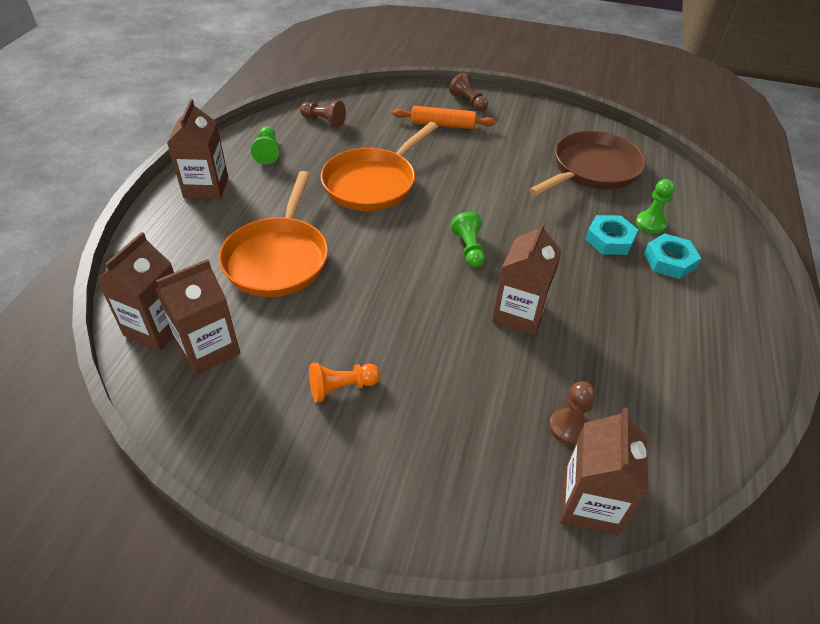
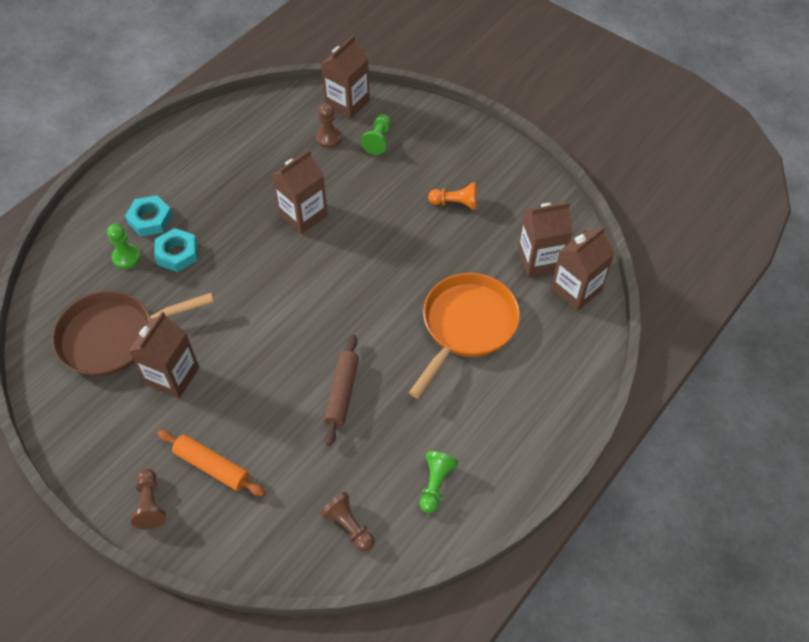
camera: 155 degrees left, 10 degrees up
brown carton [167,99,228,199] -> brown carton moved to [129,312,199,398]
orange pan [321,122,438,211] -> brown rolling pin [324,335,359,446]
green pawn [451,212,485,268] -> green pawn moved to [361,114,391,155]

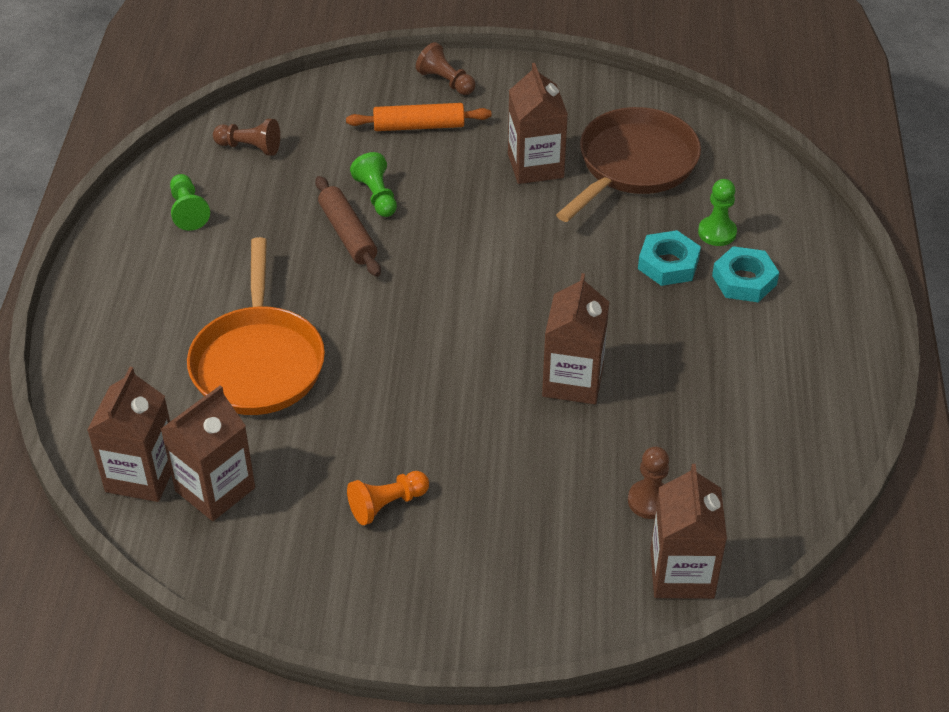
camera: 145 degrees right, 10 degrees down
green pawn [361,114,391,155] -> green pawn moved to [350,152,397,217]

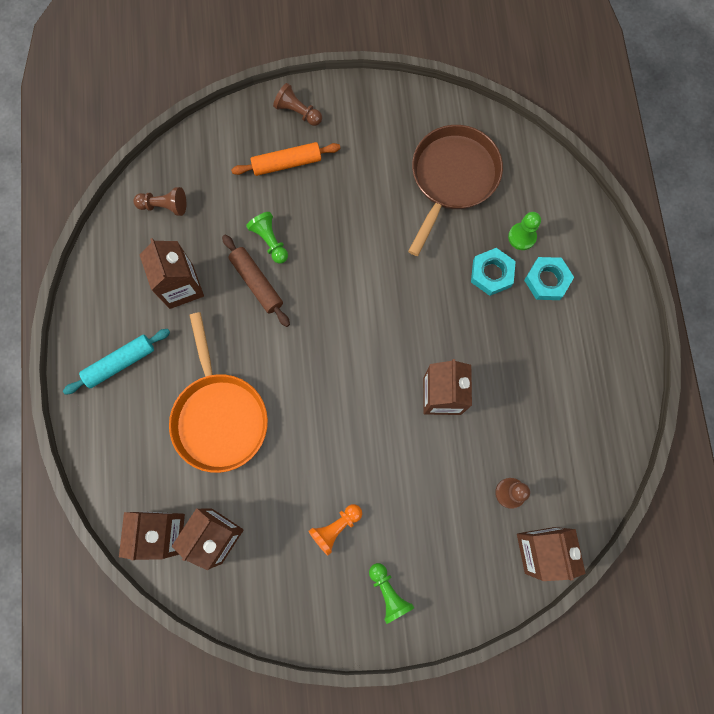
camera: 10 degrees left, 30 degrees up
green pawn [170,174,210,231] -> green pawn moved to [369,563,414,624]
brown carton [508,63,568,184] -> brown carton moved to [139,238,204,309]
none -> turquoise rolling pin [63,329,170,395]

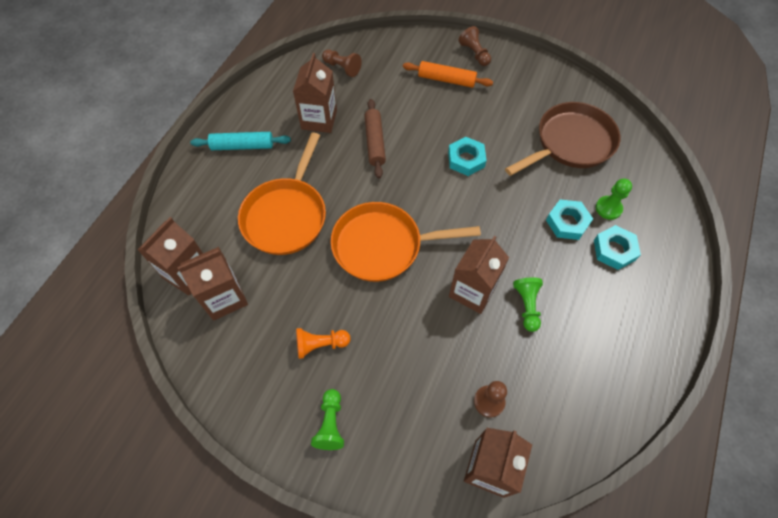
camera: 30 degrees right, 15 degrees down
green pawn [246,212,288,263] -> green pawn moved to [513,277,543,332]
none -> orange pan [331,202,481,282]
none -> turquoise nut [448,137,487,176]

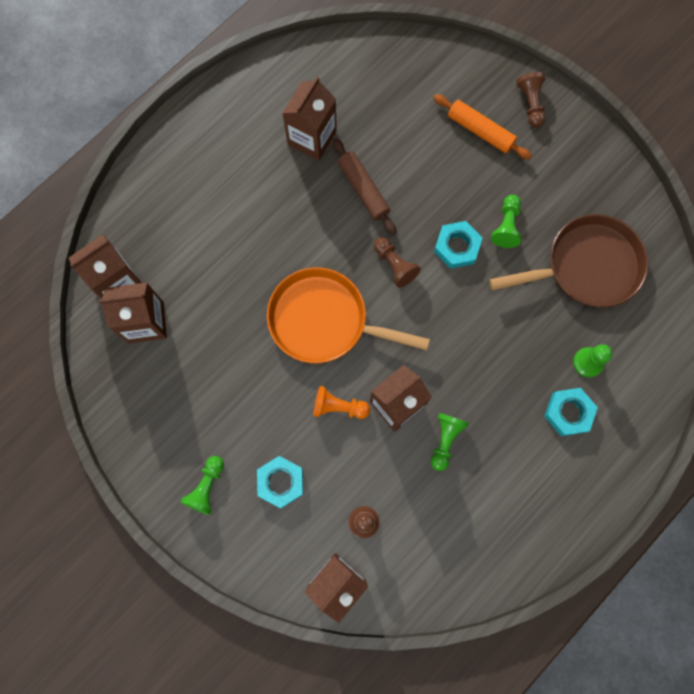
camera: 20 degrees right, 15 degrees up
turquoise rolling pin [190,132,291,150] -> none
orange pan [238,132,326,255] -> none
orange pawn [296,328,350,359] -> orange pawn moved to [313,386,370,419]
brown pawn [322,49,362,77] -> brown pawn moved to [374,237,421,288]
brown rolling pin [364,99,386,179] -> brown rolling pin turned 45 degrees counterclockwise [333,138,396,235]
turquoise nut [546,199,593,240] -> turquoise nut moved to [257,456,303,508]
none -> green pawn [491,195,521,248]

